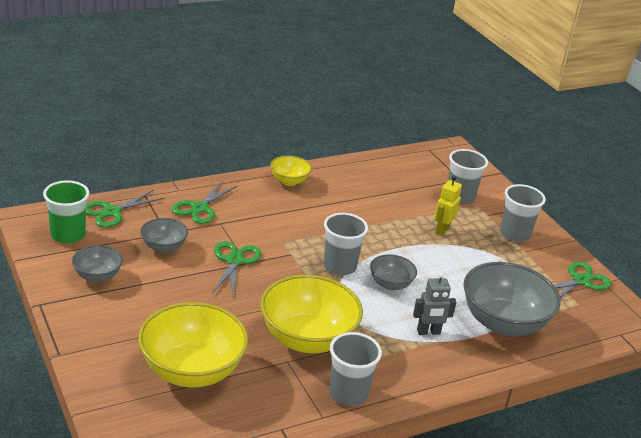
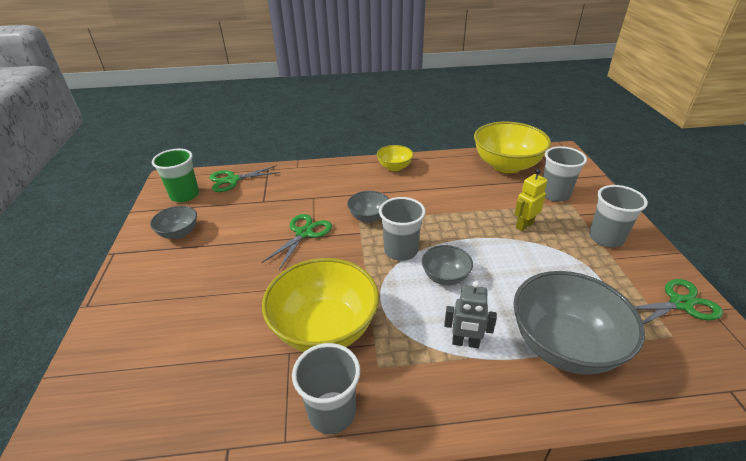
camera: 25 degrees right, 5 degrees up
yellow bowl [138,302,248,387] -> yellow bowl moved to [474,122,551,173]
grey bowl [141,218,188,253] -> grey bowl moved to [347,191,389,223]
green scissors [172,180,237,224] -> none

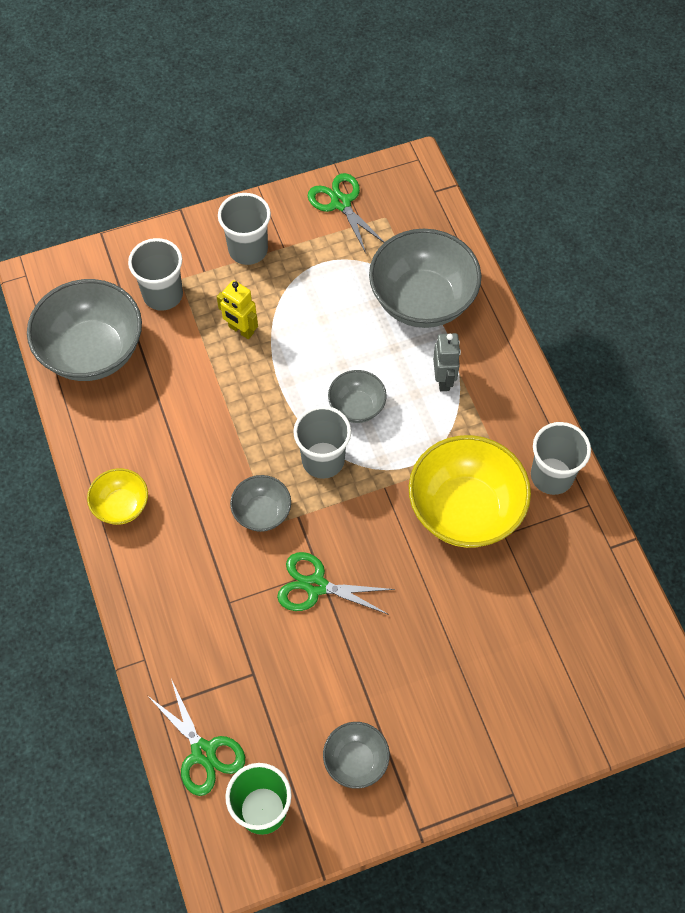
camera: 105 degrees left, 25 degrees up
yellow bowl [474,122,551,173] -> grey bowl [27,279,142,381]

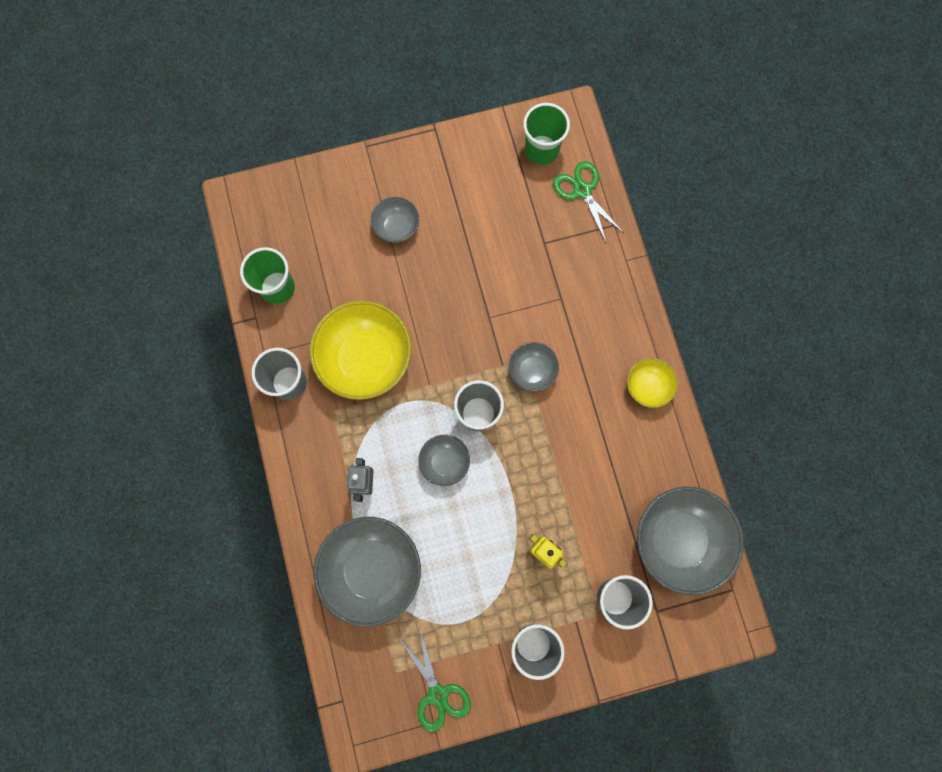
camera: 175 degrees left, 15 degrees up
green scissors [277,552,395,615] -> none
grey bowl [323,722,390,789] -> grey bowl moved to [371,197,419,243]
none -> green cup [240,247,295,304]

